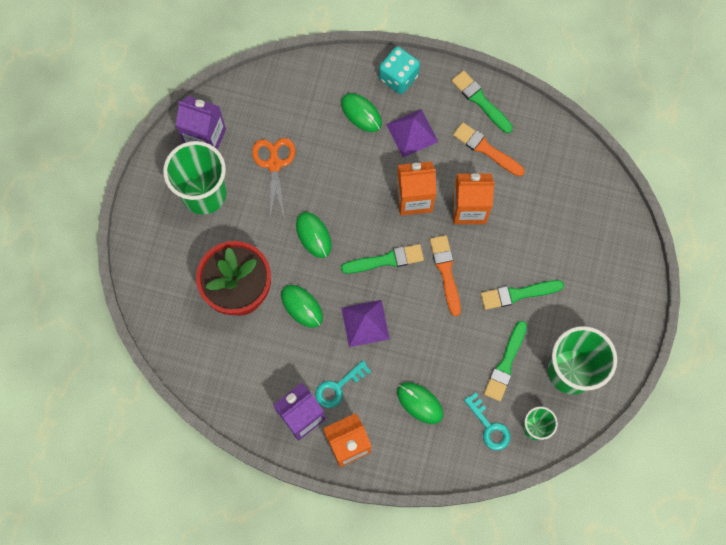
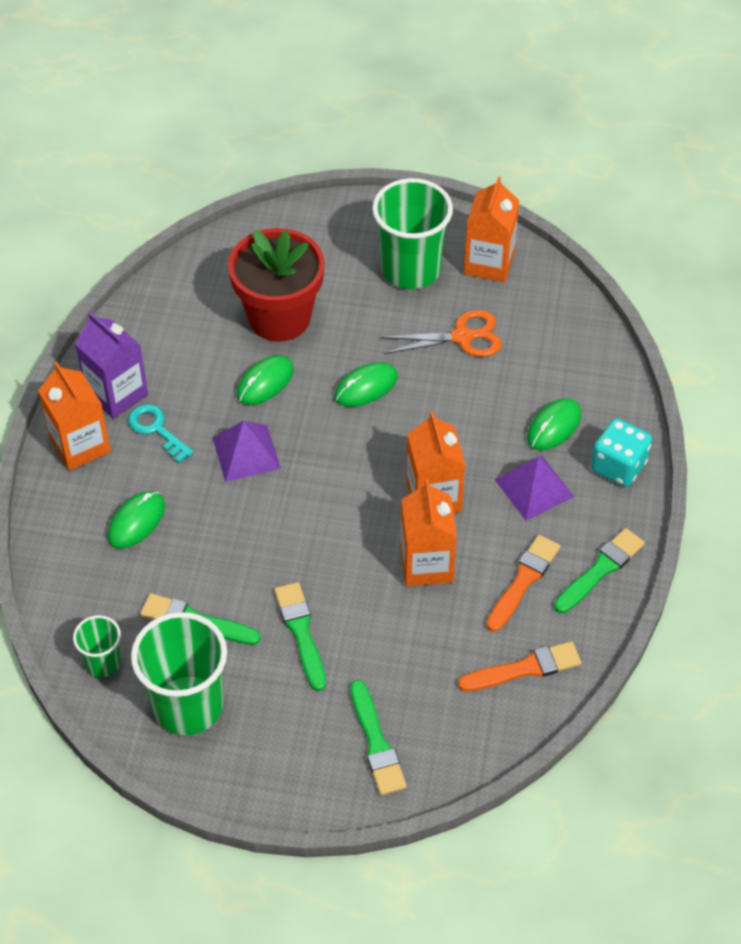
camera: 85 degrees right, 20 degrees down
purple carton [176,96,226,150] -> orange carton [464,176,520,282]
green brush [341,244,424,274] -> green brush moved to [350,680,407,795]
orange brush [430,235,461,316] -> orange brush moved to [458,641,581,692]
turquoise key [464,393,511,451] -> none

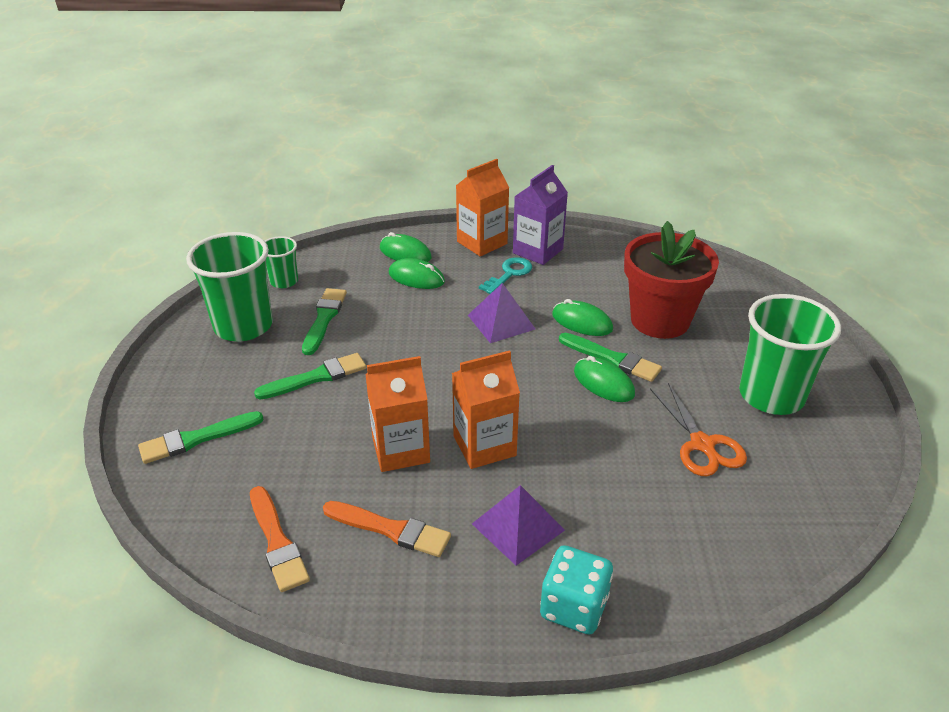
camera: 80 degrees right, 15 degrees down
orange carton [464,176,520,282] -> none
green mouse [527,398,581,450] -> green mouse moved to [380,232,432,262]
green brush [554,528,645,613] -> green brush moved to [559,333,662,382]

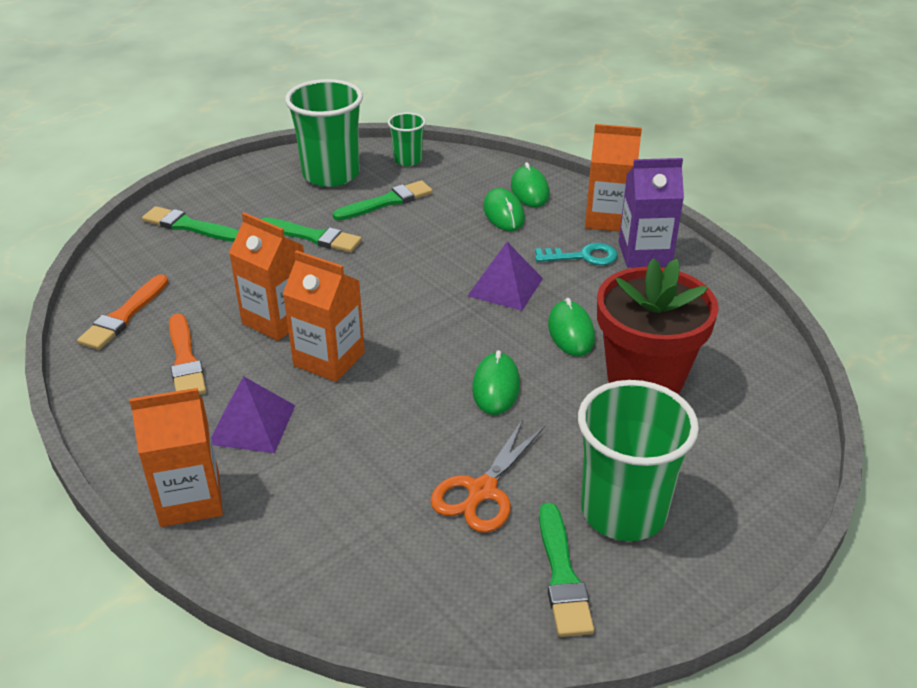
camera: 50 degrees right, 0 degrees up
turquoise dice [540,545,613,634] -> orange carton [129,388,223,527]
green brush [559,333,662,382] -> green brush moved to [539,503,594,637]

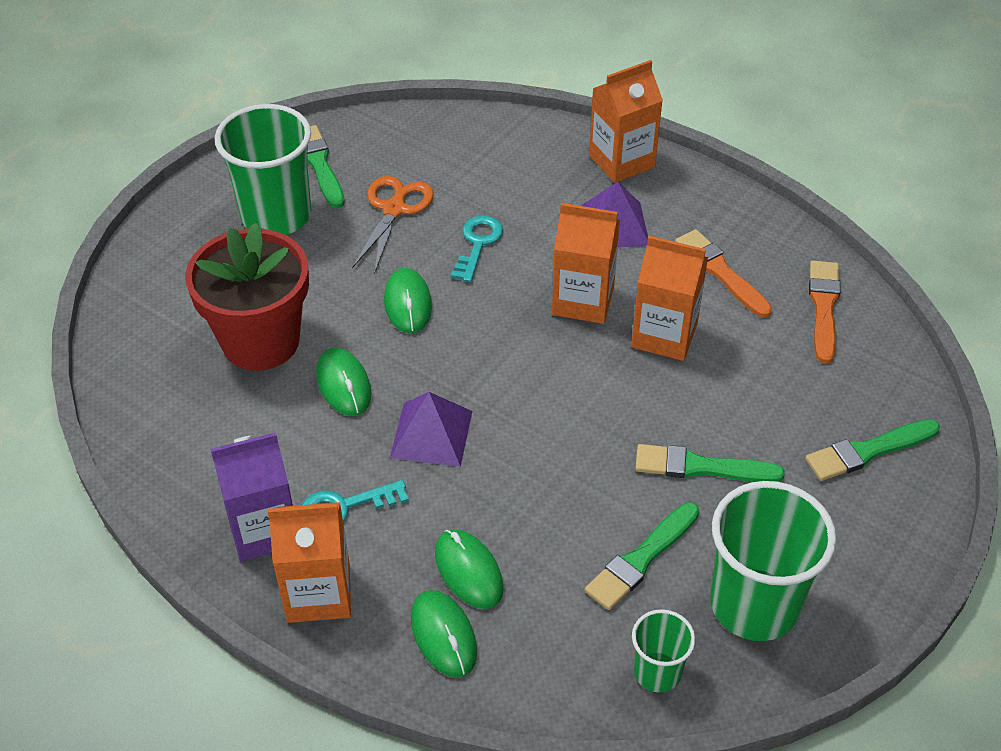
camera: 165 degrees right, 10 degrees up
green brush [142,206,239,242] -> green brush turned 150 degrees clockwise [805,419,940,481]
none -> turquoise key [451,216,503,282]

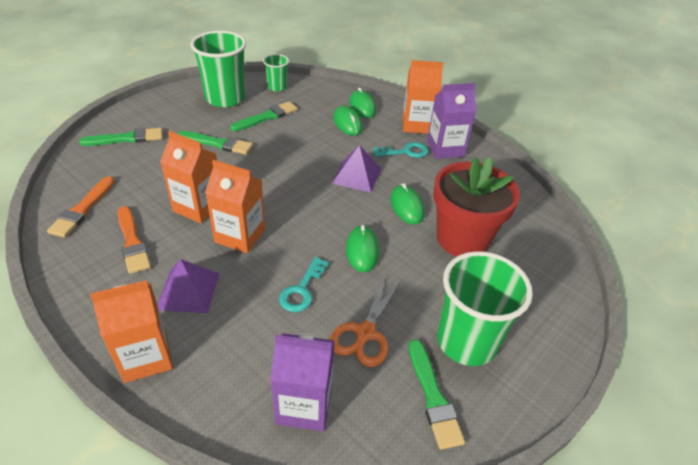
camera: 175 degrees left, 5 degrees down
none -> purple carton [270,333,335,431]

